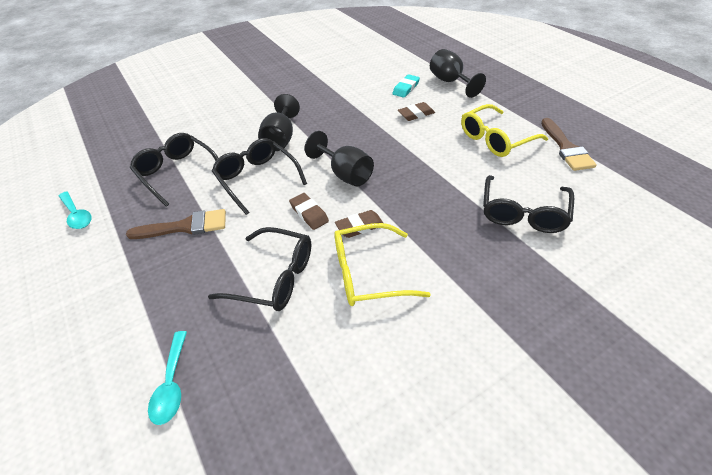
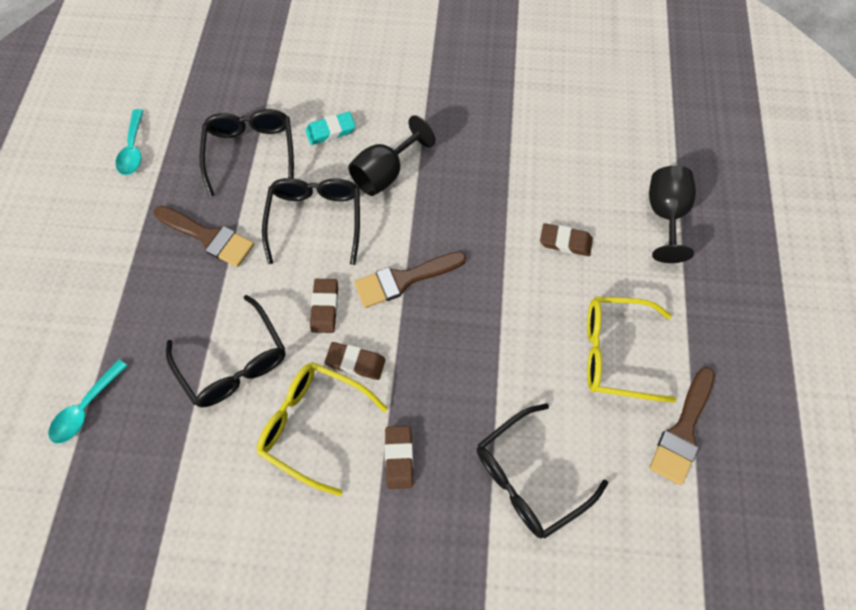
camera: 35 degrees right, 20 degrees up
black goblet [305,131,374,186] -> brown brush [354,251,466,308]
turquoise eraser [392,74,420,98] -> turquoise eraser moved to [305,112,356,145]
none -> brown eraser [385,426,413,489]

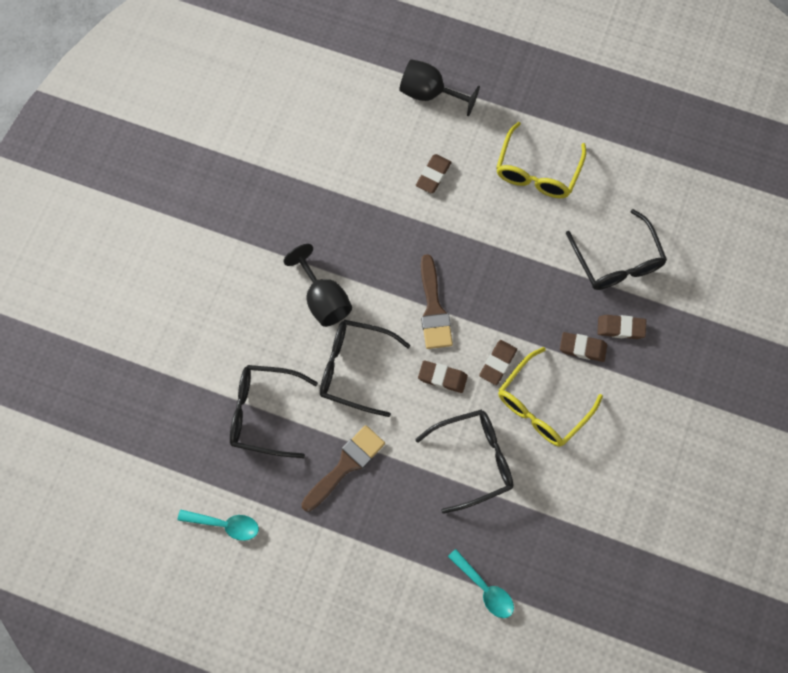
camera: 75 degrees left, 5 degrees up
turquoise eraser [305,112,356,145] -> none
brown brush [649,367,715,485] -> none
none -> brown eraser [597,315,646,339]

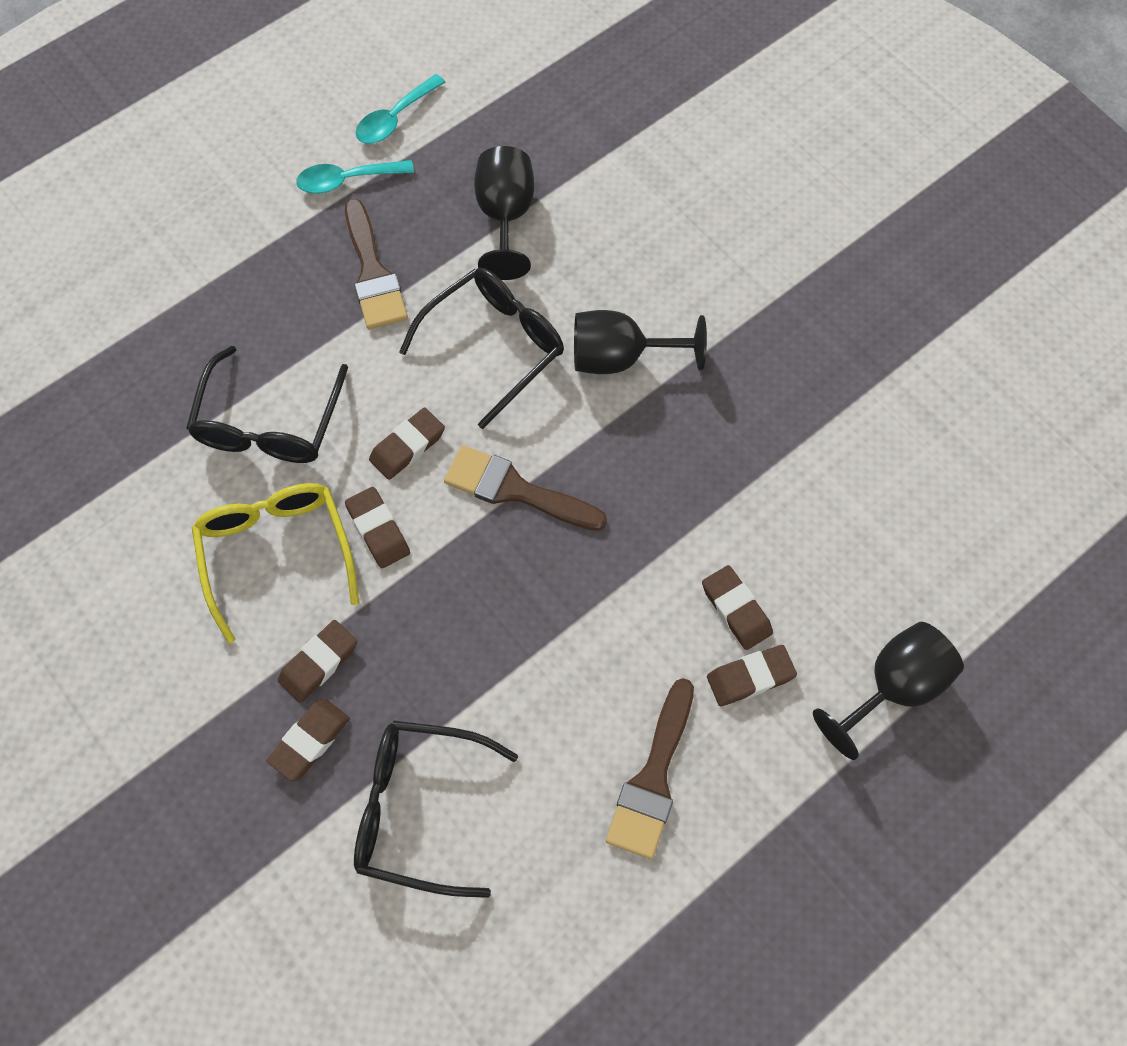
camera: 120 degrees right, 5 degrees down
black glasses [230,365,318,458] -> black goblet [474,146,534,280]
turquoise spoon [448,549,514,618] -> turquoise spoon moved to [296,160,414,194]
yellow glasses [496,122,586,198] -> brown brush [606,678,694,859]
none -> brown eraser [707,645,797,706]

